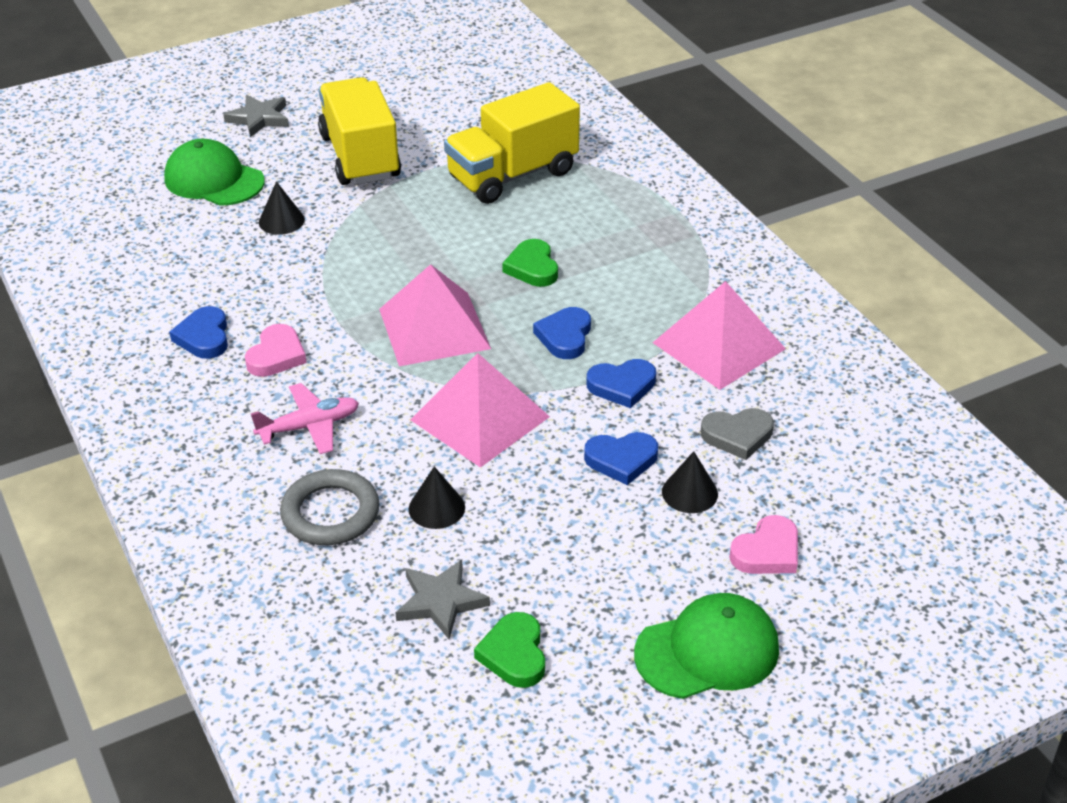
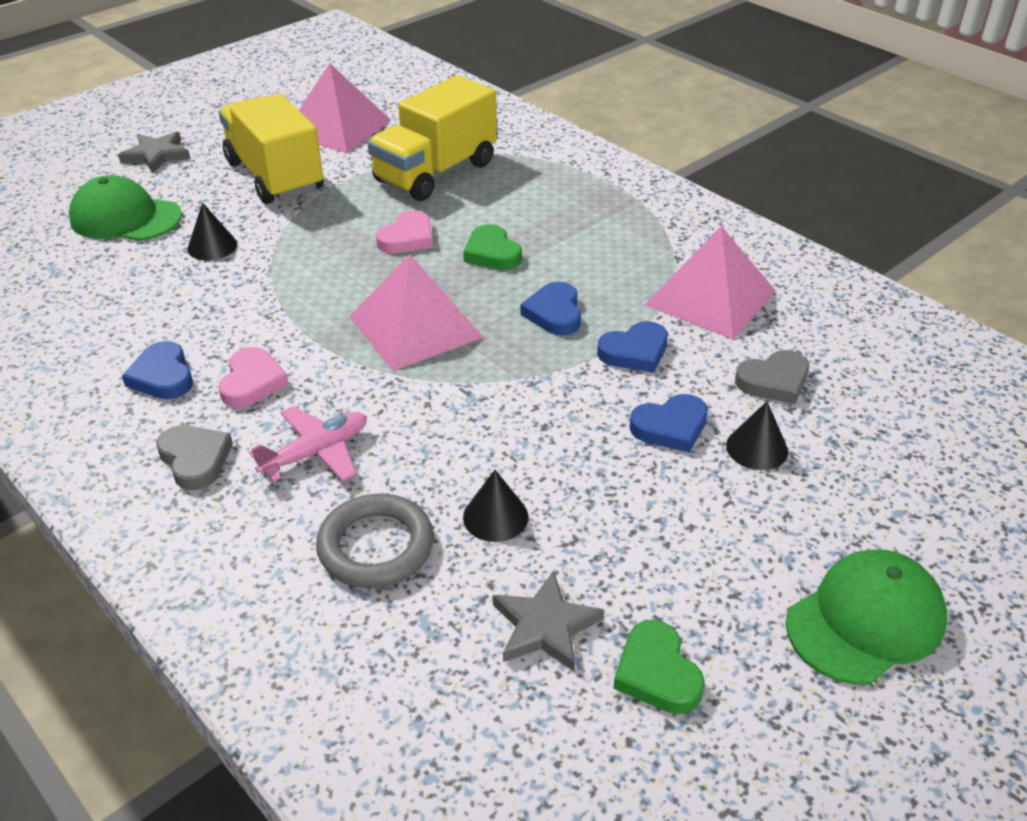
camera: 15 degrees left, 0 degrees up
pink pyramid [410,353,550,468] -> pink pyramid moved to [299,63,391,153]
pink heart [729,515,798,574] -> pink heart moved to [376,210,433,253]
none -> grey heart [156,425,233,490]

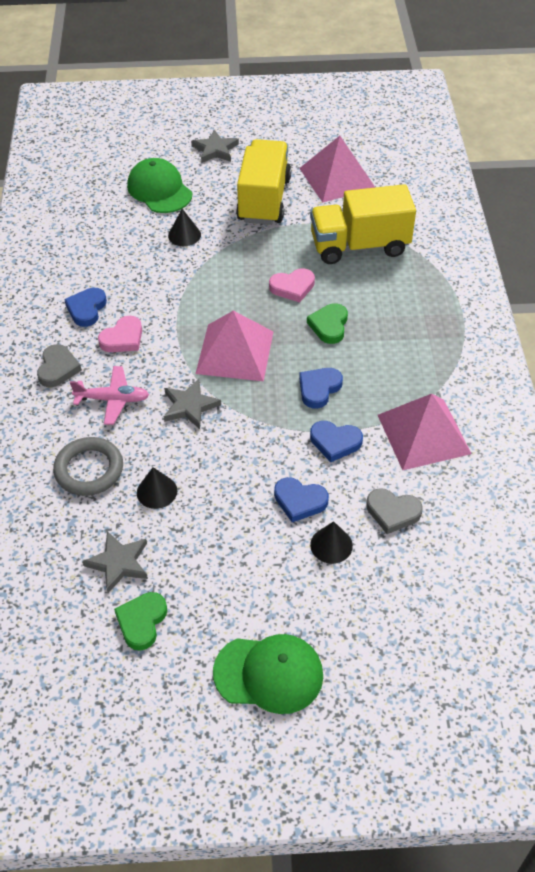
camera: 40 degrees right, 10 degrees up
none -> grey star [164,379,221,429]

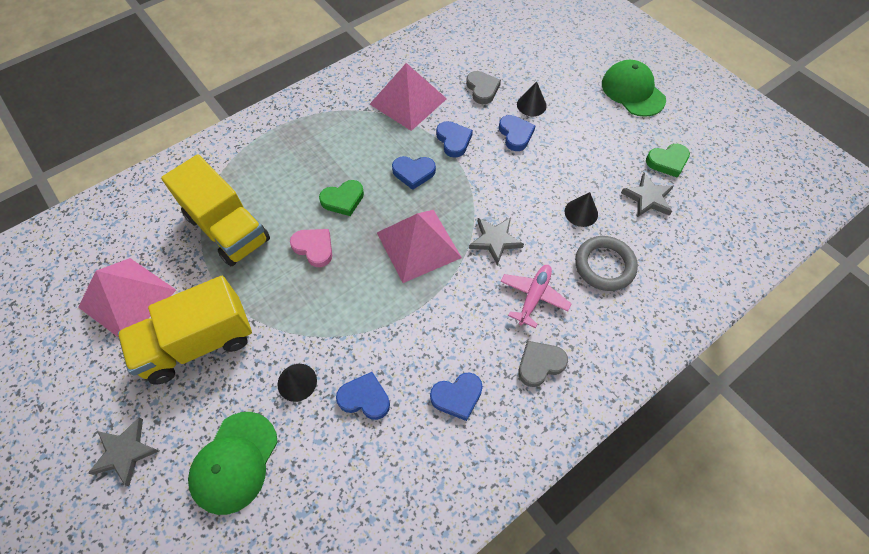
camera: 125 degrees left, 10 degrees up
pink plane [70,366,149,425] -> pink plane turned 60 degrees clockwise [500,265,572,328]
pink heart [98,316,142,352] -> none
none -> blue heart [336,372,390,420]

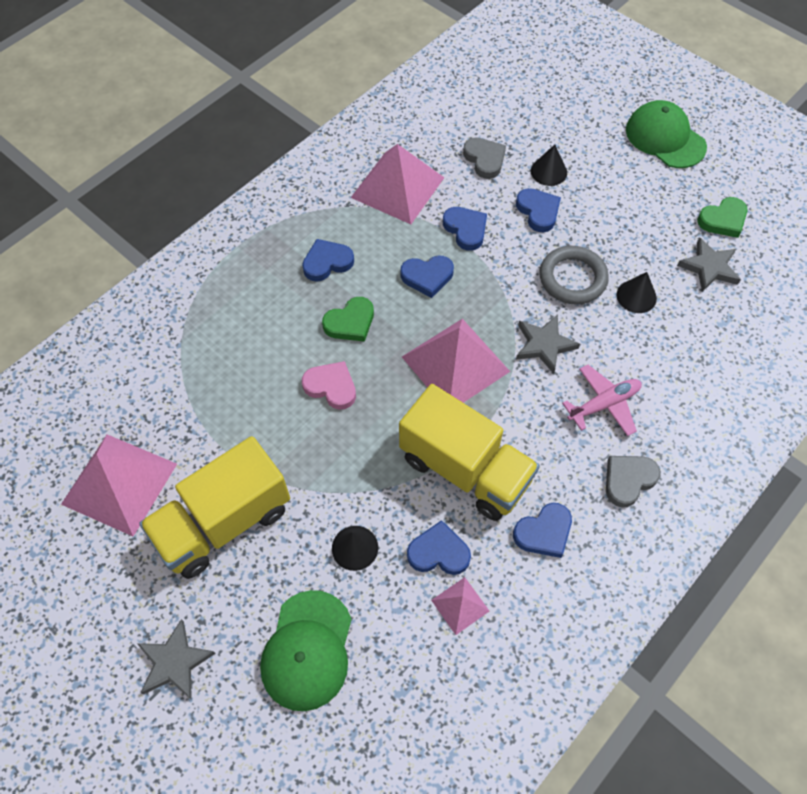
camera: 10 degrees left, 0 degrees up
yellow truck [161,154,270,266] -> yellow truck moved to [399,384,540,521]
pink plane [500,265,572,328] -> pink plane turned 45 degrees clockwise [562,365,642,436]
grey ring [575,236,638,291] -> grey ring moved to [540,246,609,304]
none -> blue heart [302,239,354,282]
none -> pink pyramid [431,577,489,635]

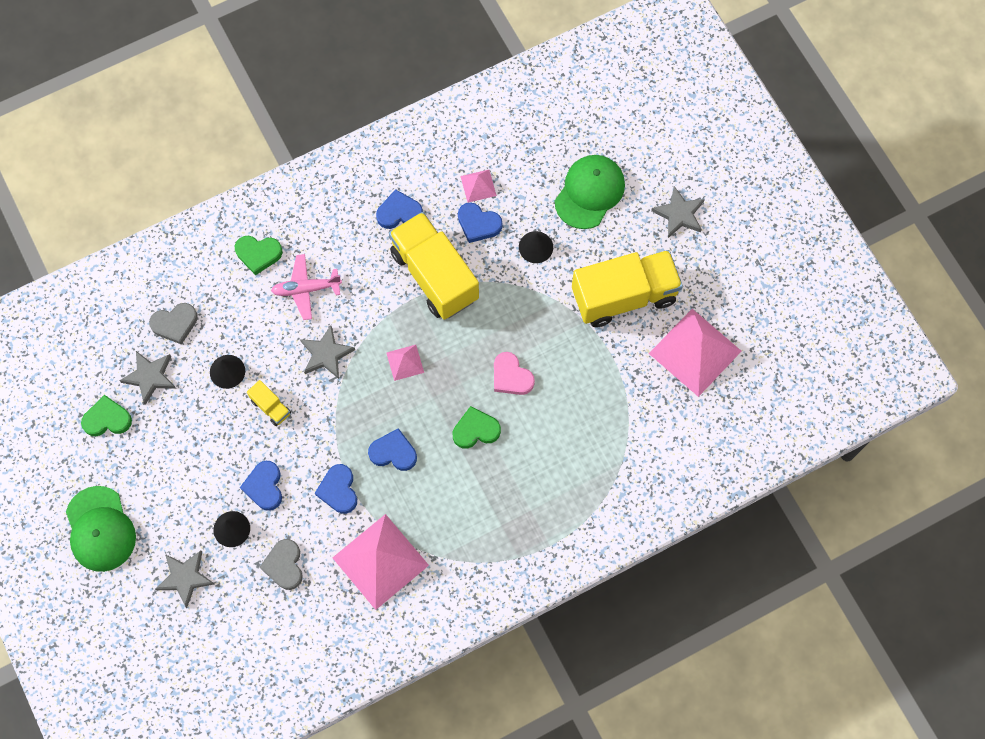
camera: 160 degrees left, 10 degrees up
blue heart [302,239,354,282] -> none
pink pyramid [402,319,510,403] -> pink pyramid [386,345,424,381], size x0.47
grey ring [540,246,609,304] -> yellow truck [247,380,291,426]
grey heart [606,456,661,508] -> grey heart moved to [149,303,198,345]
none -> grey star [156,551,214,608]
none -> green heart [235,236,282,275]

